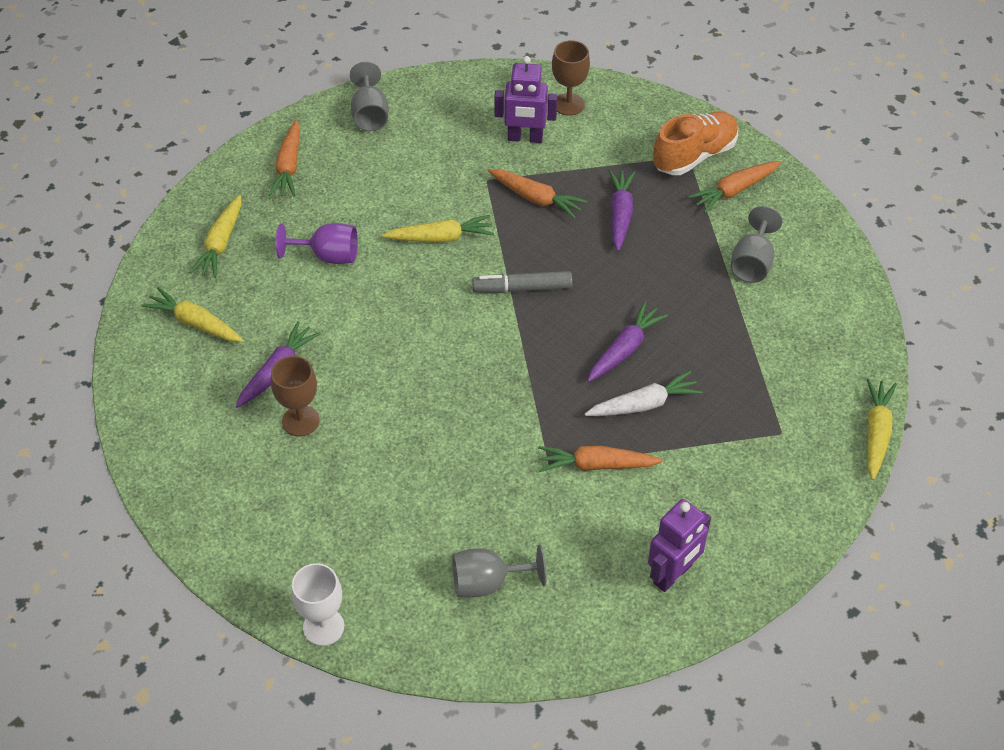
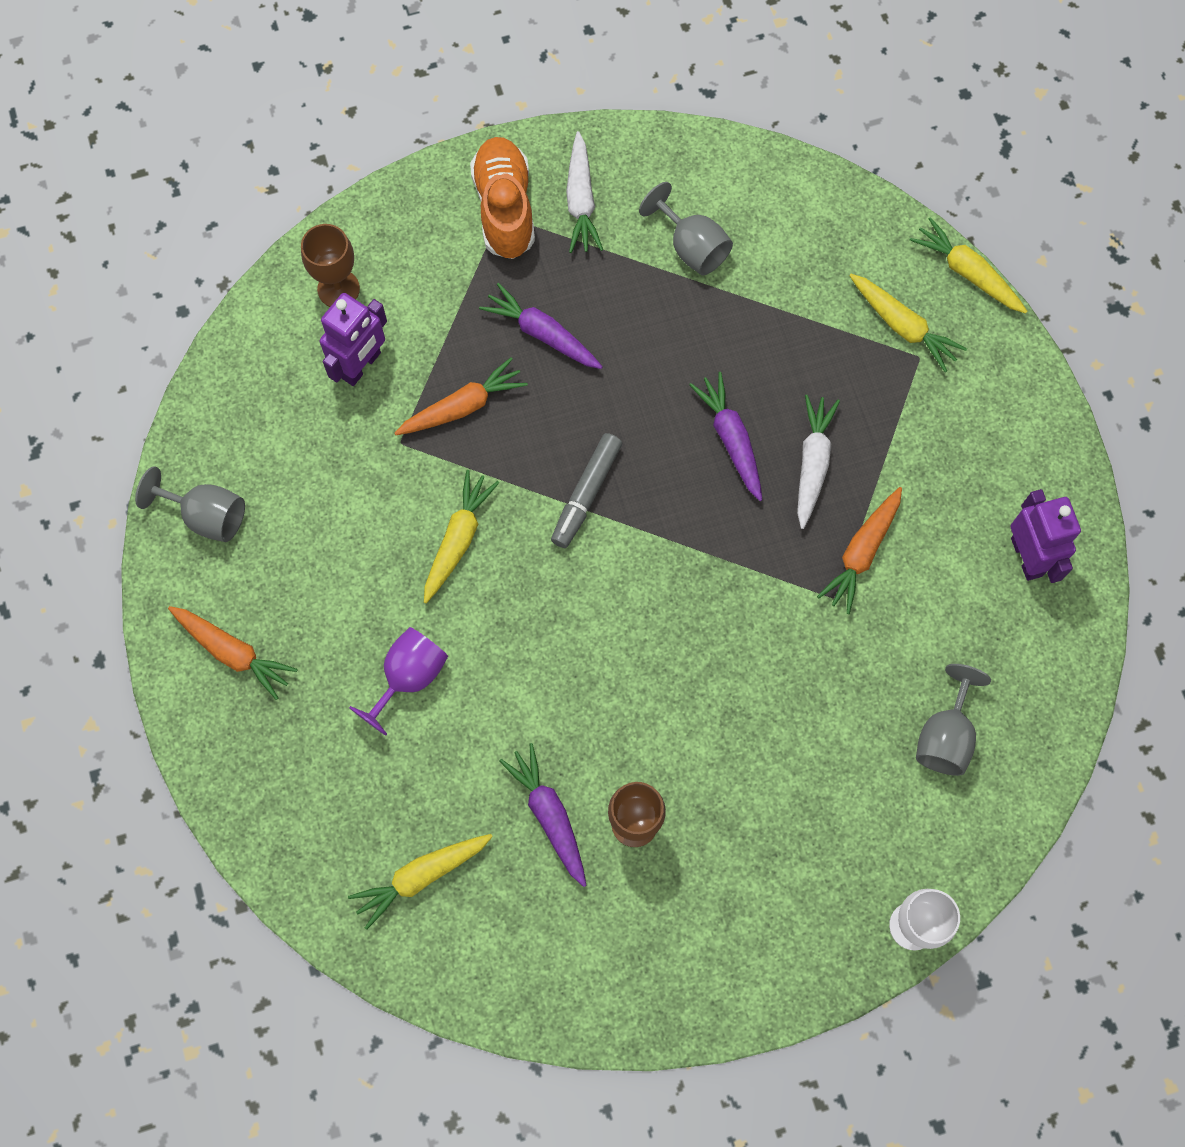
camera: 60 degrees left, 20 degrees up
yellow carrot [189,195,241,278] -> yellow carrot moved to [849,274,967,372]
orange carrot [688,161,781,213] -> white carrot [566,131,603,253]

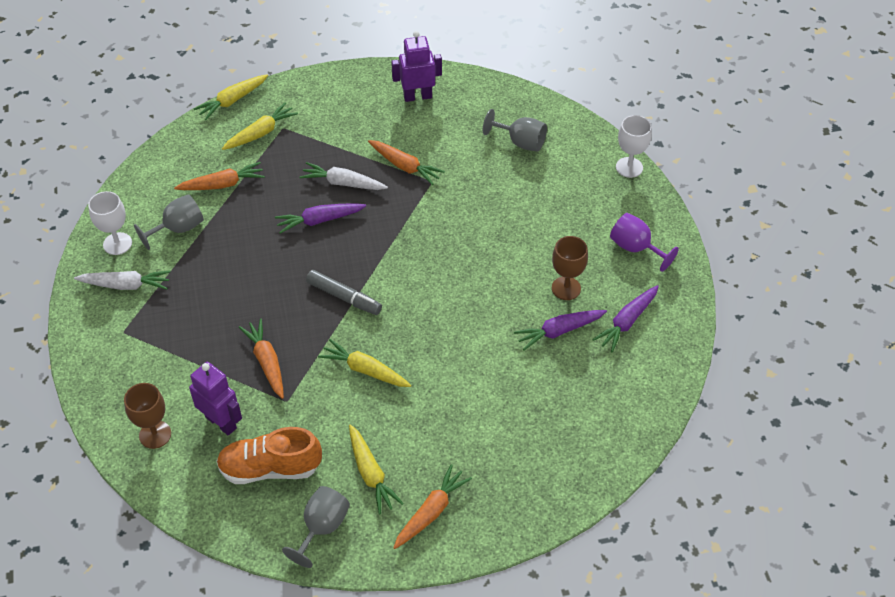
camera: 85 degrees left, 20 degrees down
yellow carrot [348,834,493,930] -> yellow carrot moved to [349,424,404,515]
purple goblet [349,627,448,736] -> purple goblet moved to [610,213,679,272]
orange shoe [470,137,535,259] -> orange shoe moved to [216,427,322,484]
purple carrot [479,283,603,369] -> purple carrot moved to [592,285,659,352]
none -> white goblet [88,191,132,255]
none -> orange carrot [174,162,265,190]

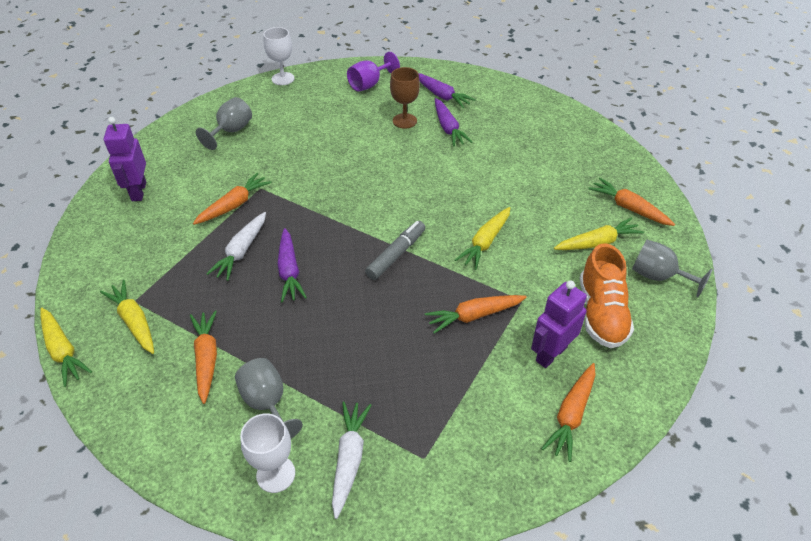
camera: 85 degrees left, 5 degrees down
brown goblet [124,383,171,449] -> orange carrot [541,363,596,462]

